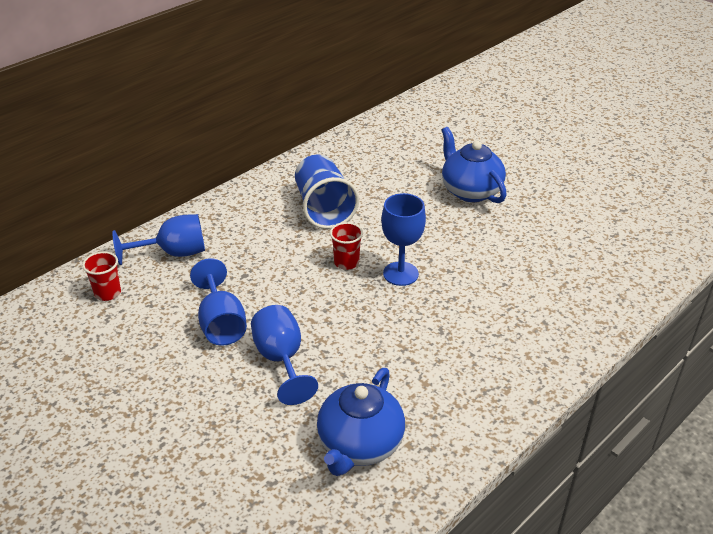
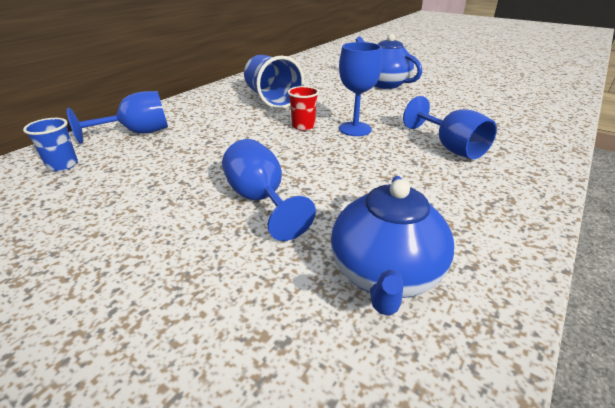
camera: 10 degrees left, 5 degrees down
red cup [82,251,121,301] -> blue cup [23,118,78,171]
blue goblet [190,258,247,346] -> blue goblet moved to [403,96,497,159]

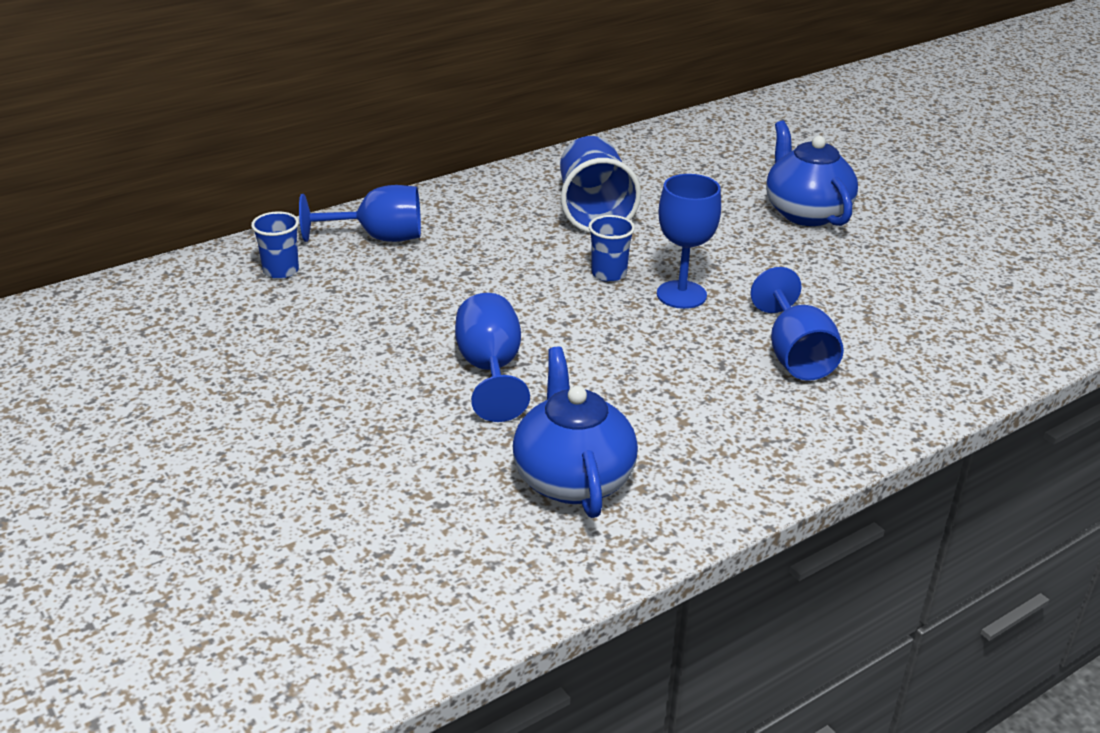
camera: 20 degrees right, 0 degrees up
red cup [288,86,319,131] -> blue cup [588,215,635,282]
blue teapot [331,176,454,316] -> blue teapot turned 135 degrees clockwise [513,346,638,518]

